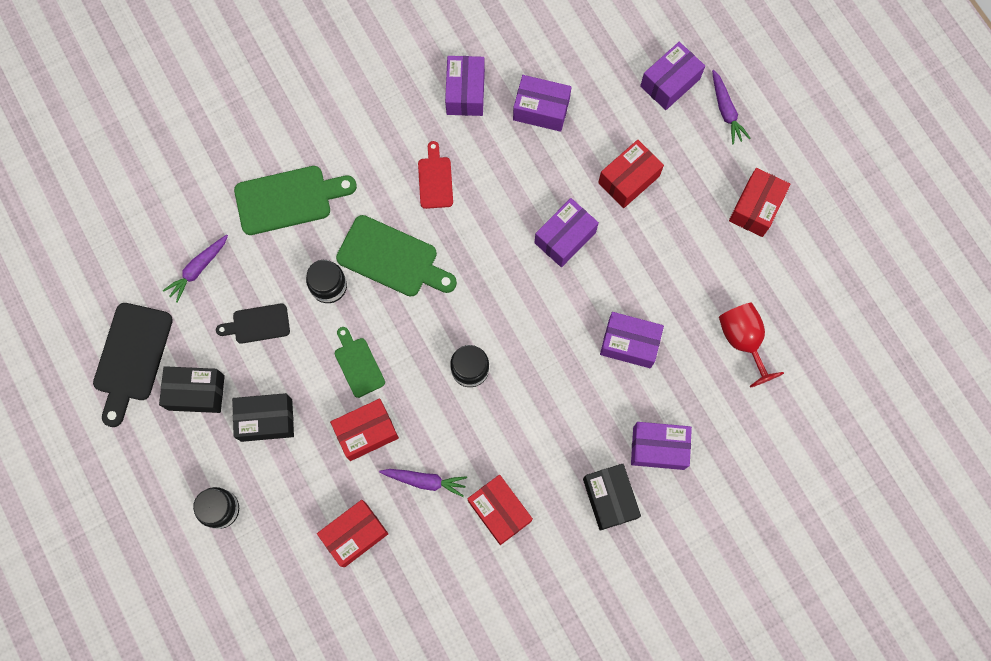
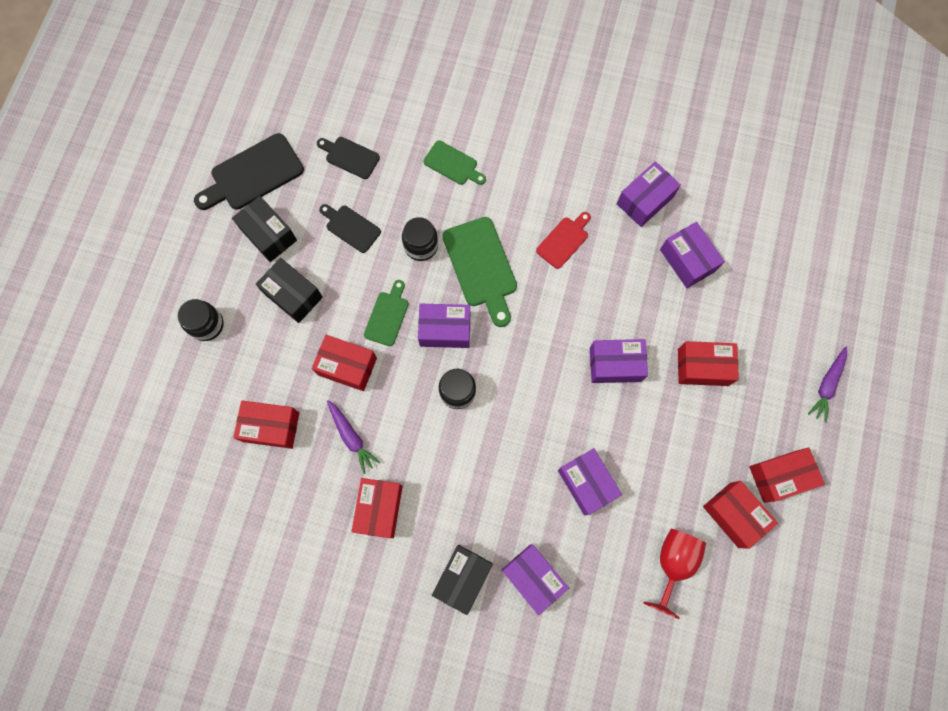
camera: 45 degrees right, 0 degrees up
purple carrot [163,235,228,303] -> black cutting board [317,137,380,179]
green cutting board [234,166,357,235] -> green cutting board [424,140,486,185], size x0.59
purple box [640,42,705,110] -> purple box moved to [418,303,470,348]
none -> red box [703,481,778,549]

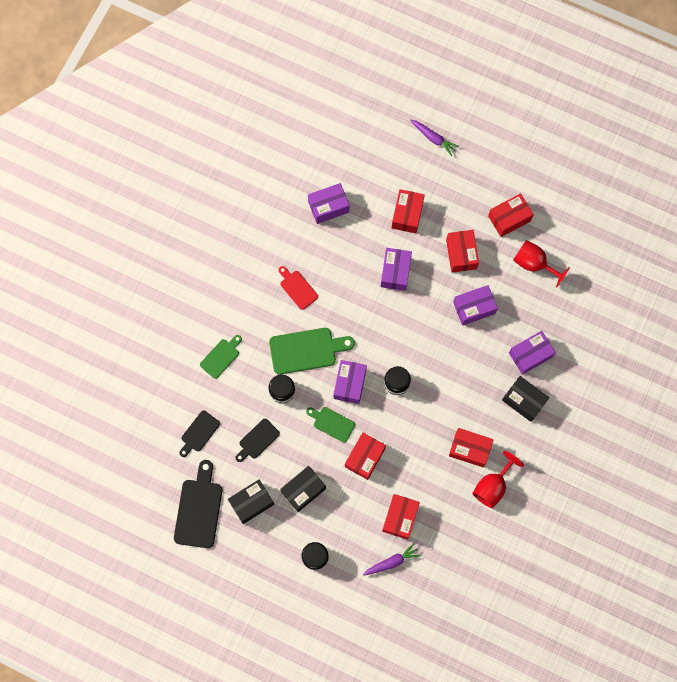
camera: 80 degrees left, 0 degrees up
black cutting board [194,133,304,210] -> black cutting board turned 150 degrees counterclockwise [174,460,223,548]
purple carrot [327,400,381,474] -> purple carrot moved to [363,543,421,576]
purple box [617,161,681,227] -> none
red box [749,447,825,503] -> red box moved to [446,230,479,273]
none -> red goblet [472,451,524,508]

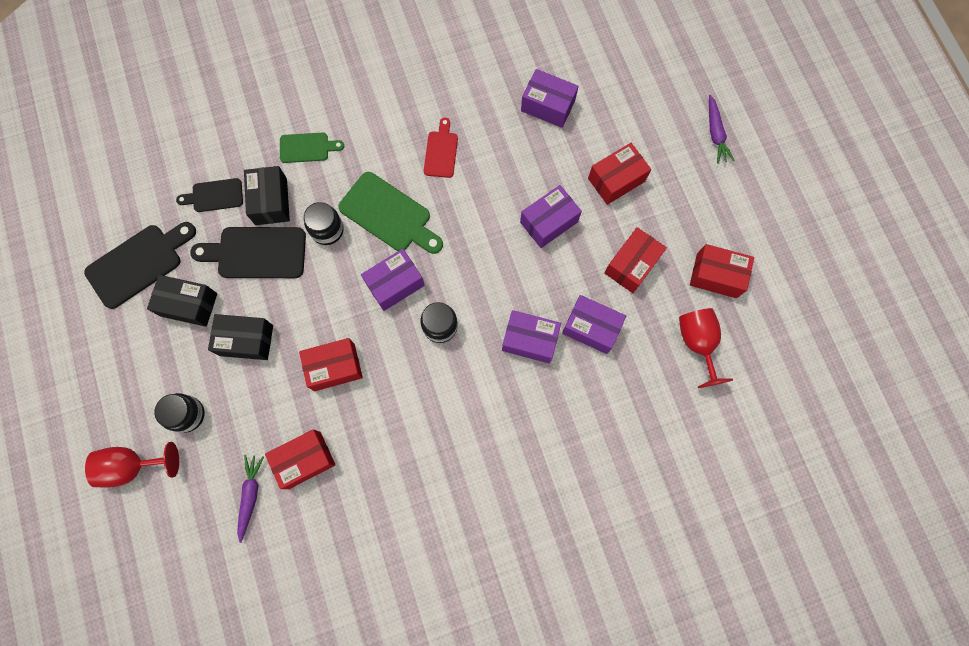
camera: 45 degrees right, 0 degrees up
black cutting board [235,419,280,462] -> black cutting board [190,227,306,278], size x1.70
green cutting board [306,407,355,443] -> none
purple carrot [363,543,421,576] -> purple carrot turned 105 degrees counterclockwise [237,455,264,543]
red box [449,428,494,467] -> none
red goblet [472,451,524,508] -> red goblet moved to [85,442,179,487]
black box [502,376,549,422] -> black box moved to [244,166,290,225]
purple box [509,331,556,375] -> purple box moved to [502,310,561,363]

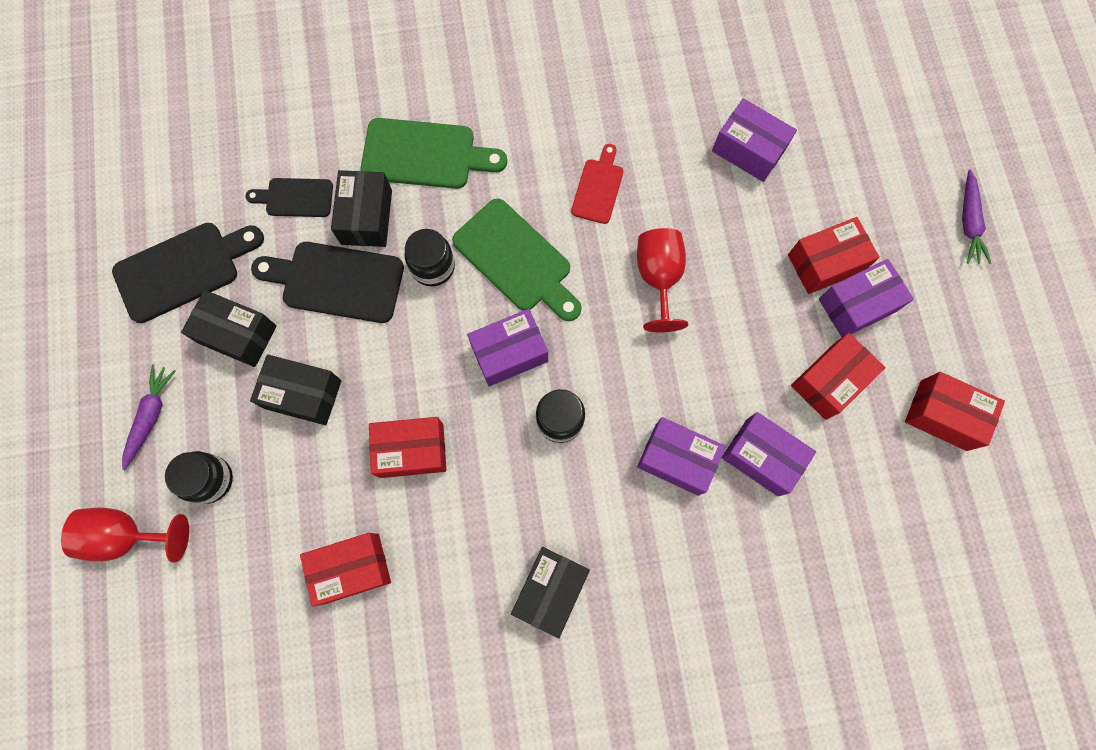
camera: 10 degrees right, 0 degrees up
purple carrot [237,455,264,543] -> purple carrot moved to [122,364,176,470]
green cutting board [280,132,344,163] -> green cutting board [361,118,507,189], size x1.70
purple box [520,185,582,248] -> purple box moved to [819,259,914,337]
red goblet [679,308,733,388] -> red goblet moved to [637,228,688,332]
none -> black box [511,547,590,638]

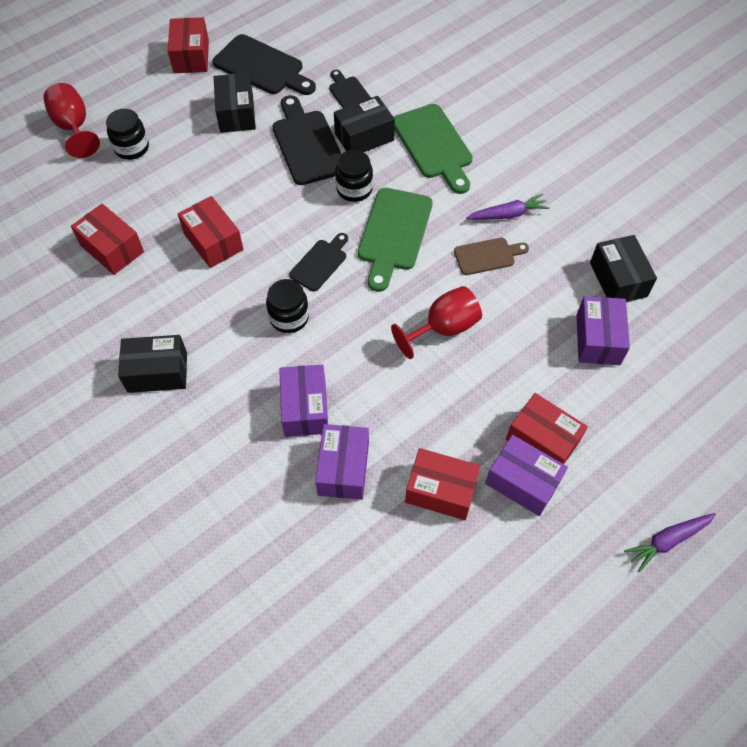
camera: 60 degrees right, 15 degrees down
purple carrot [122,364,176,470] -> purple carrot moved to [466,194,550,220]
black box [250,354,341,425] -> black box moved to [590,235,657,302]
purple box [467,309,548,386] -> black cutting board [289,233,348,291]
red cutting board [571,144,623,224] -> brown cutting board [454,238,529,275]
red box [905,372,1005,451] -> red box moved to [168,17,209,73]

